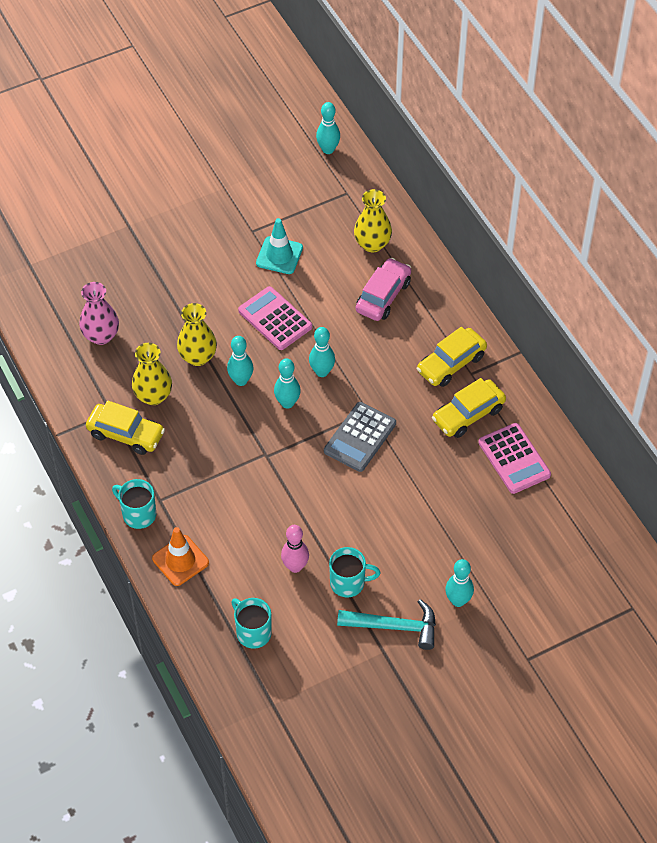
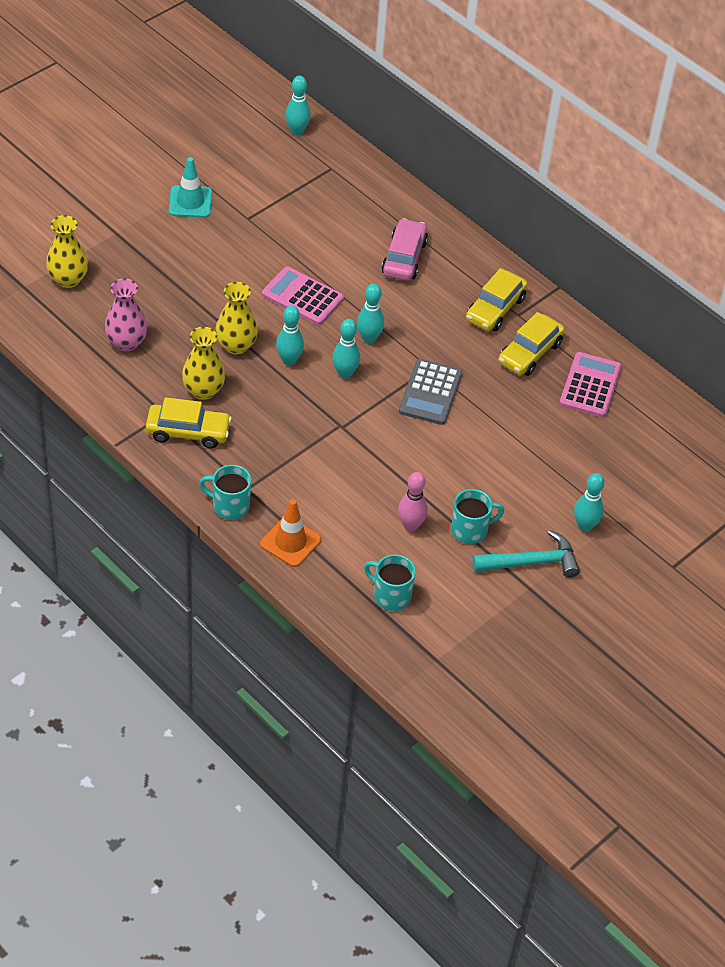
camera: 20 degrees left, 5 degrees down
turquoise traffic cone [256,218,303,274] -> turquoise traffic cone moved to [169,157,212,218]
yellow vase [354,189,392,252] -> yellow vase moved to [46,215,88,288]
pink calculator [479,423,551,494] -> pink calculator turned 120 degrees counterclockwise [559,352,622,418]

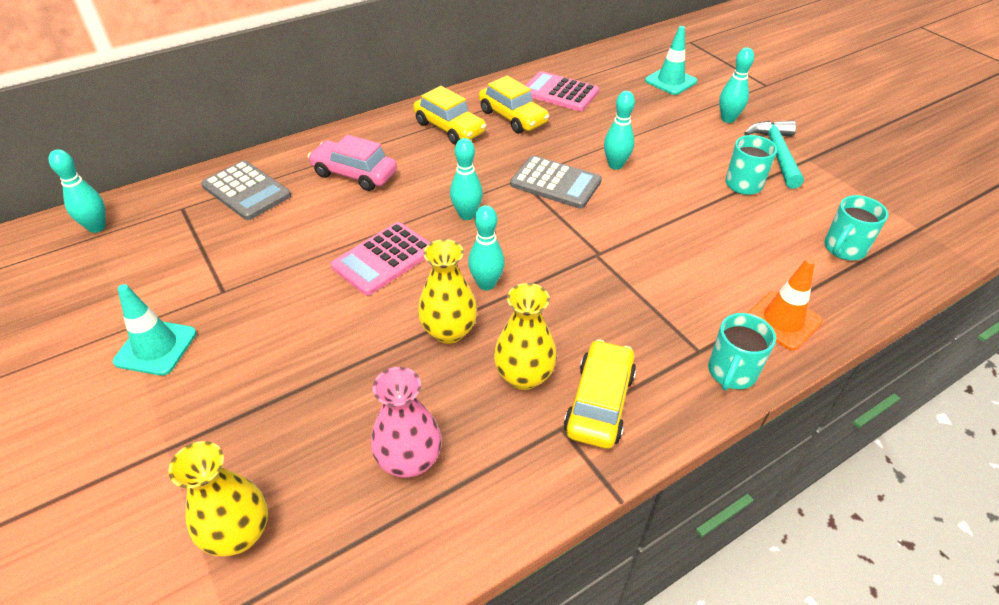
camera: 75 degrees left, 5 degrees down
turquoise bowling pin [332,319,360,379] -> turquoise bowling pin moved to [604,91,635,170]
pink bowling pin [398,472,428,531] -> none
none -> grey calculator [201,160,291,220]
none -> turquoise traffic cone [645,26,697,95]

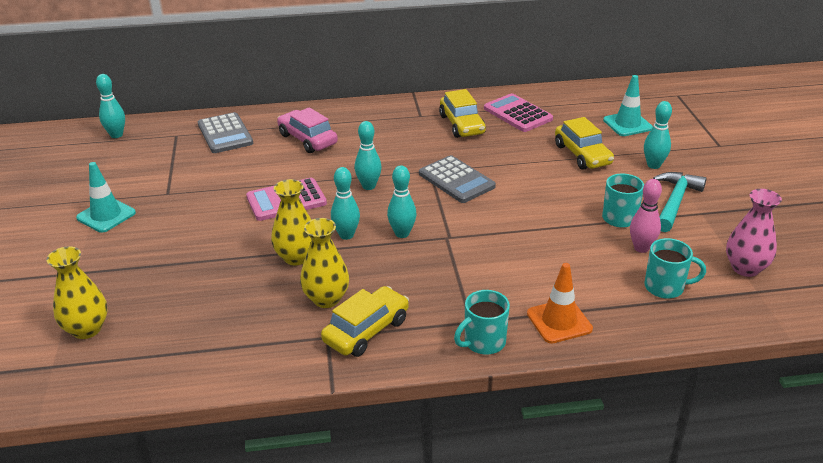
camera: 25 degrees right, 10 degrees down
pink vase [371,367,441,478] -> pink vase moved to [726,189,782,277]
yellow car [413,86,486,145] -> yellow car moved to [555,117,614,170]
turquoise bowling pin [604,91,635,170] -> turquoise bowling pin moved to [387,165,417,238]
turquoise mug [824,195,888,260] -> turquoise mug turned 150 degrees counterclockwise [644,238,706,299]
none -> pink bowling pin [630,179,662,253]

